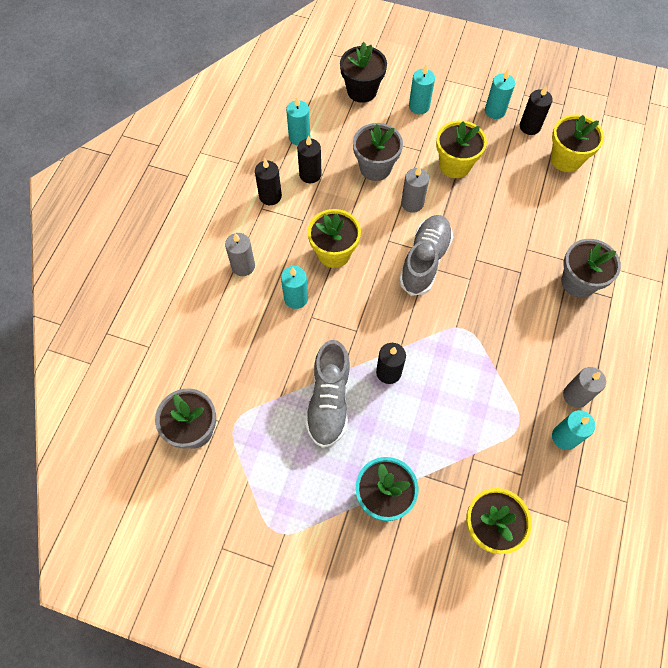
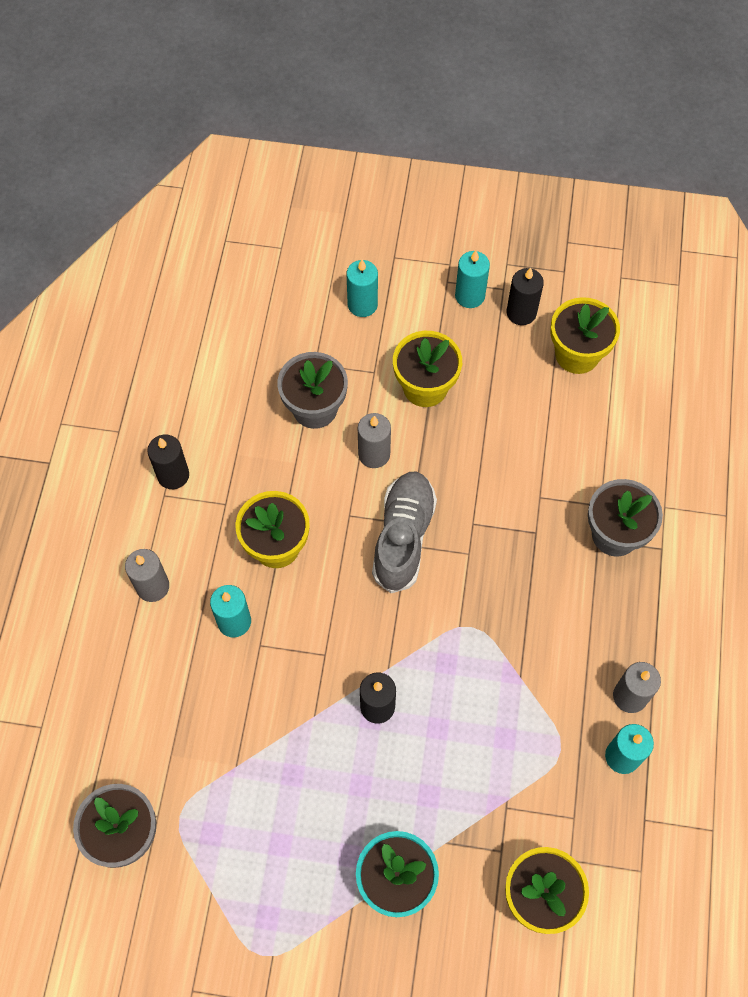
camera: 10 degrees left, 0 degrees up
turquoise candle [286,97,310,146] -> none
black candle [297,135,322,183] -> none
grey shoe [305,340,350,448] -> none
black flower pot [340,42,387,103] -> none

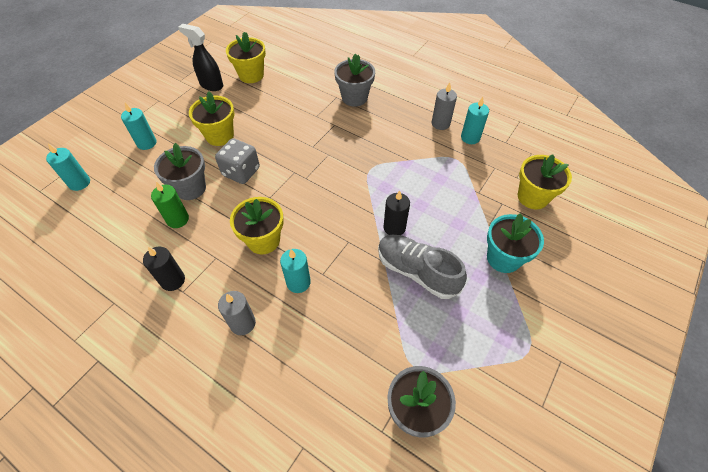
camera: 65 degrees left, 10 degrees down
grey candle [358,413,391,468] -> grey dice [215,138,260,184]
grey shoe [372,472,437,593] -> grey shoe moved to [378,235,467,299]
turquoise candle [455,250,490,308] -> turquoise candle moved to [46,143,90,191]
black candle [507,267,544,325] -> black spray bottle [178,24,223,91]
none -> green candle [151,182,189,228]

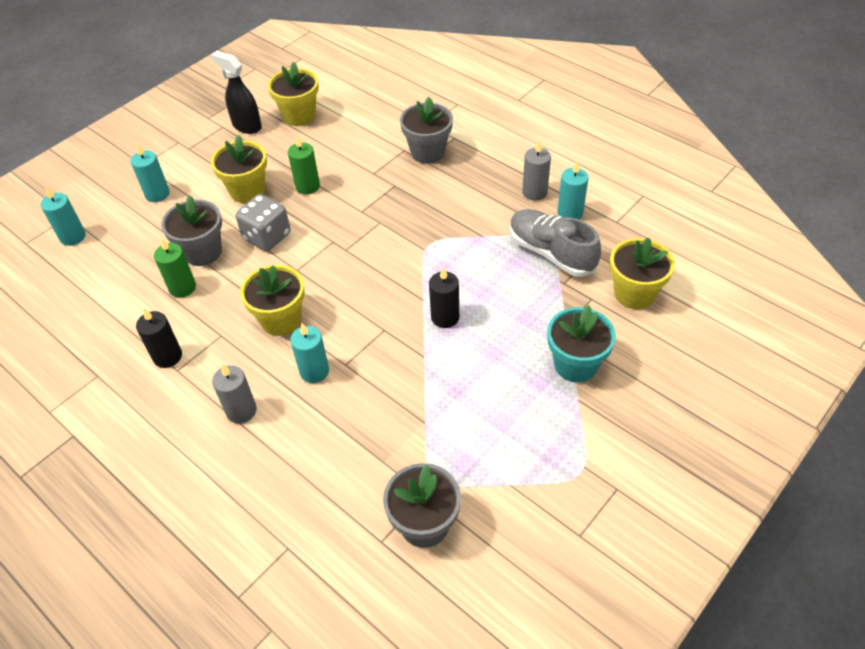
camera: 10 degrees right, 5 degrees down
grey shoe [378,235,467,299] -> grey shoe moved to [510,209,601,277]
none -> green candle [288,135,320,195]

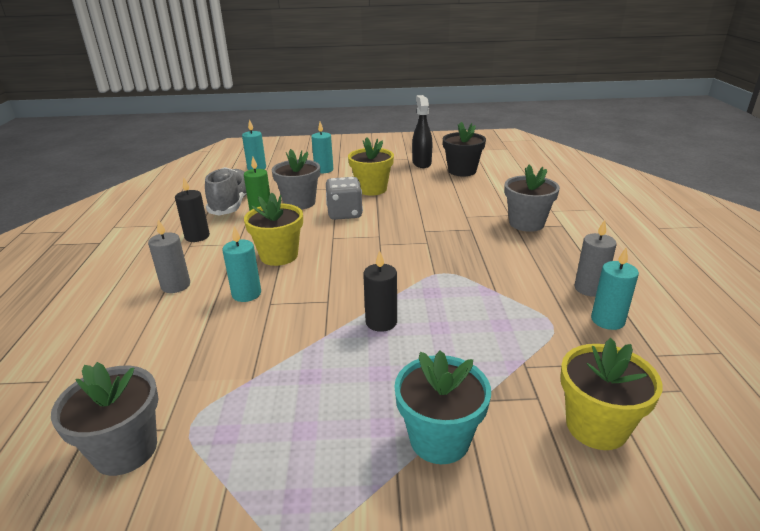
camera: 45 degrees right, 20 degrees down
yellow flower pot [268,62,319,126] -> black flower pot [443,122,486,176]
green candle [288,135,320,195] -> none
grey shoe [510,209,601,277] -> grey shoe moved to [205,167,247,216]

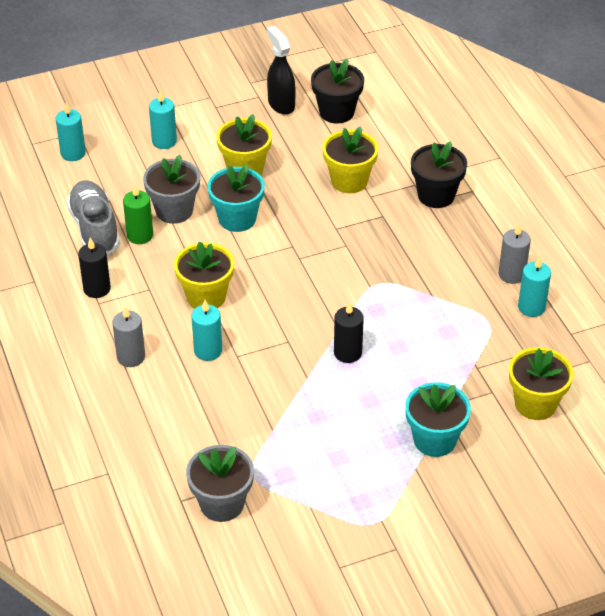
camera: 20 degrees left, 15 degrees up
grey dice [326,177,363,220] -> turquoise flower pot [207,164,265,232]
grey flower pot [504,165,560,232] -> black flower pot [411,141,467,208]
none -> yellow flower pot [323,126,378,193]

